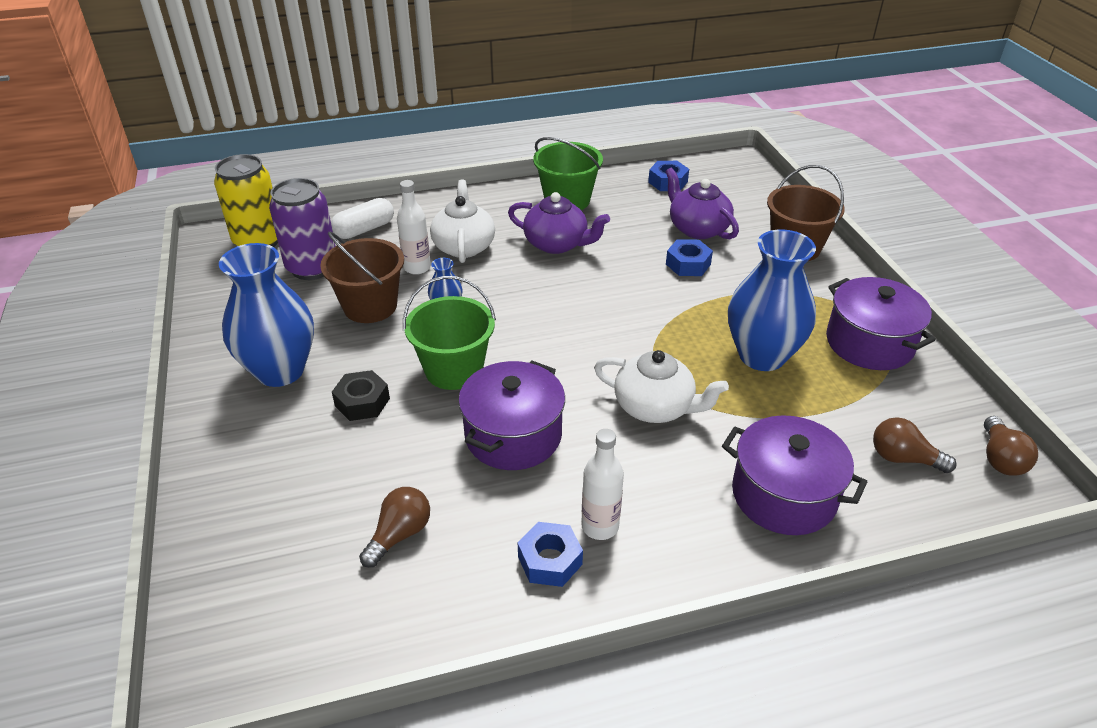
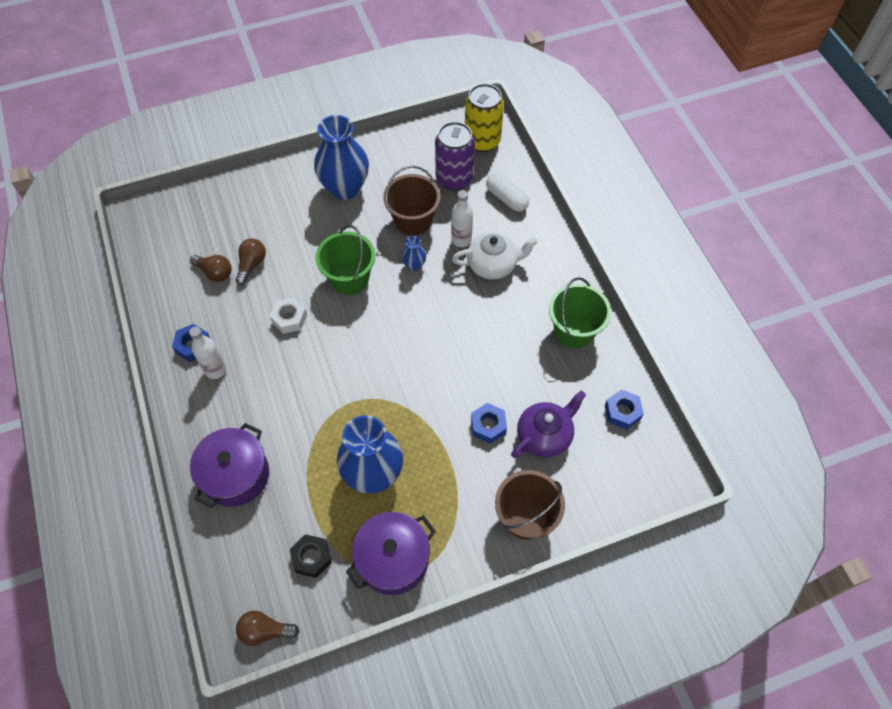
camera: 85 degrees right, 20 degrees up
black nut [332,370,390,421] -> black nut moved to [290,534,332,578]
purple pot [458,361,565,470] -> white nut [270,297,307,334]
purple teapot [508,192,610,254] -> none
white teapot [594,350,729,423] -> none
brown light bulb [873,417,957,473] -> brown light bulb moved to [235,238,266,285]

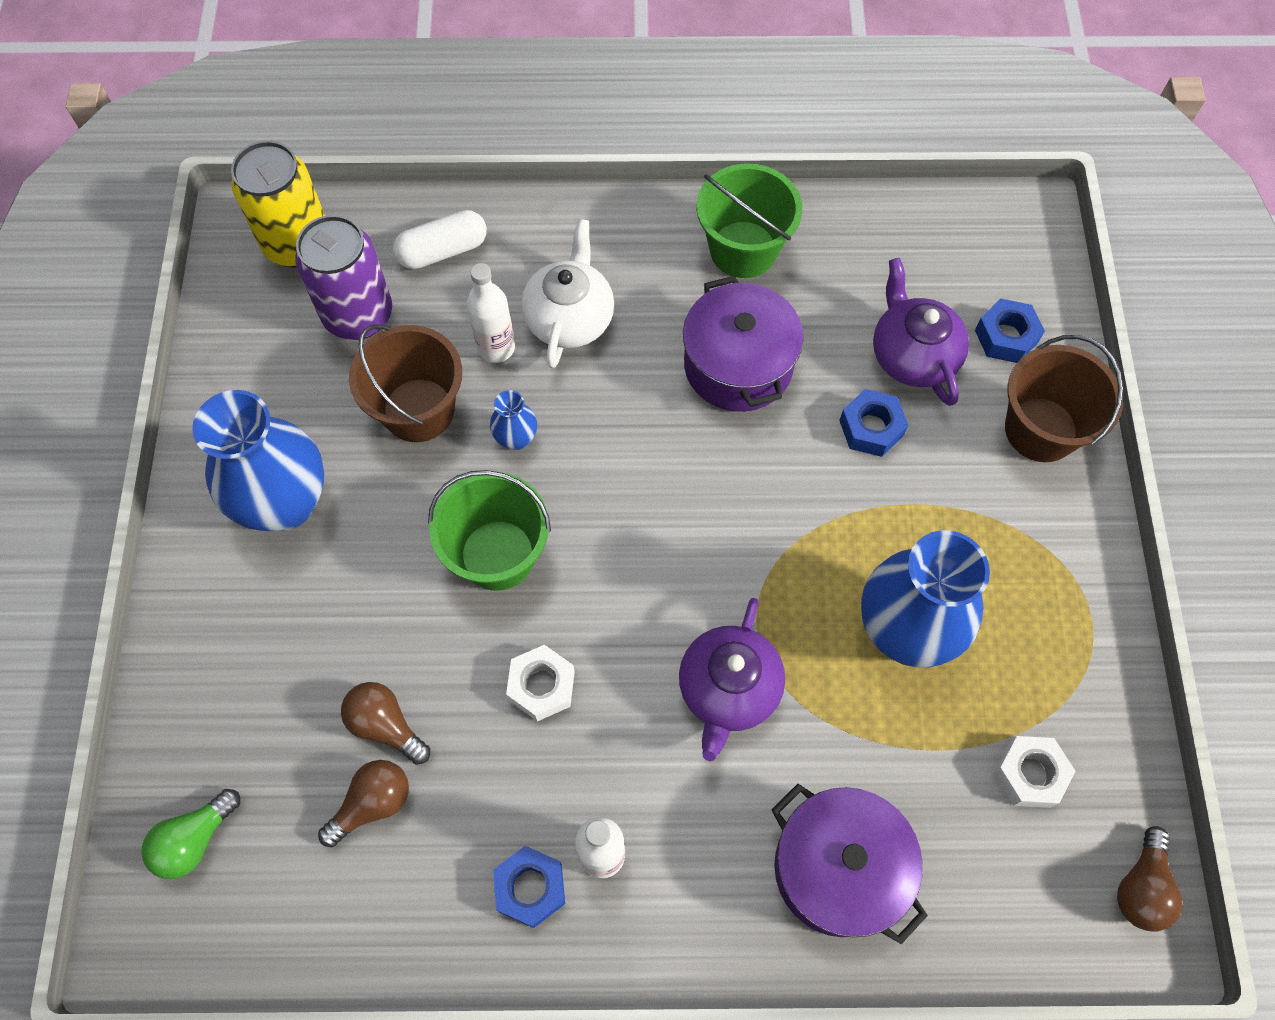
camera: 70 degrees left, 5 degrees up
black nut [290,534,332,578] -> white nut [993,736,1076,808]
purple pot [346,512,436,595] -> purple pot moved to [683,276,803,412]
blue nut [605,389,644,430] -> blue nut moved to [975,298,1045,363]
none -> green light bulb [142,789,240,879]
none -> purple teapot [679,598,785,761]

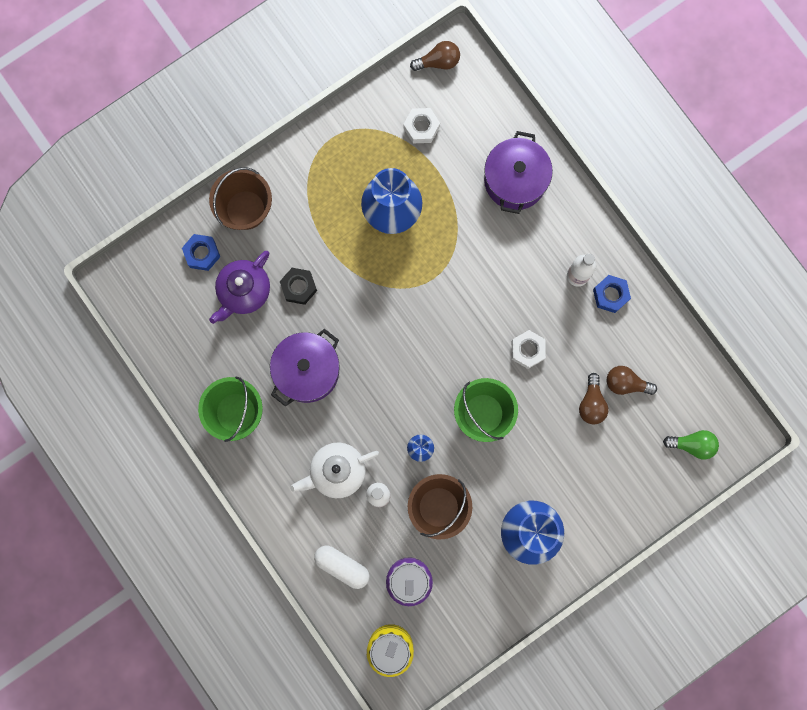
camera: 125 degrees left, 15 degrees up
purple teapot [679,598,785,761] -> none
blue nut [839,389,908,457] -> black nut [280,268,317,305]

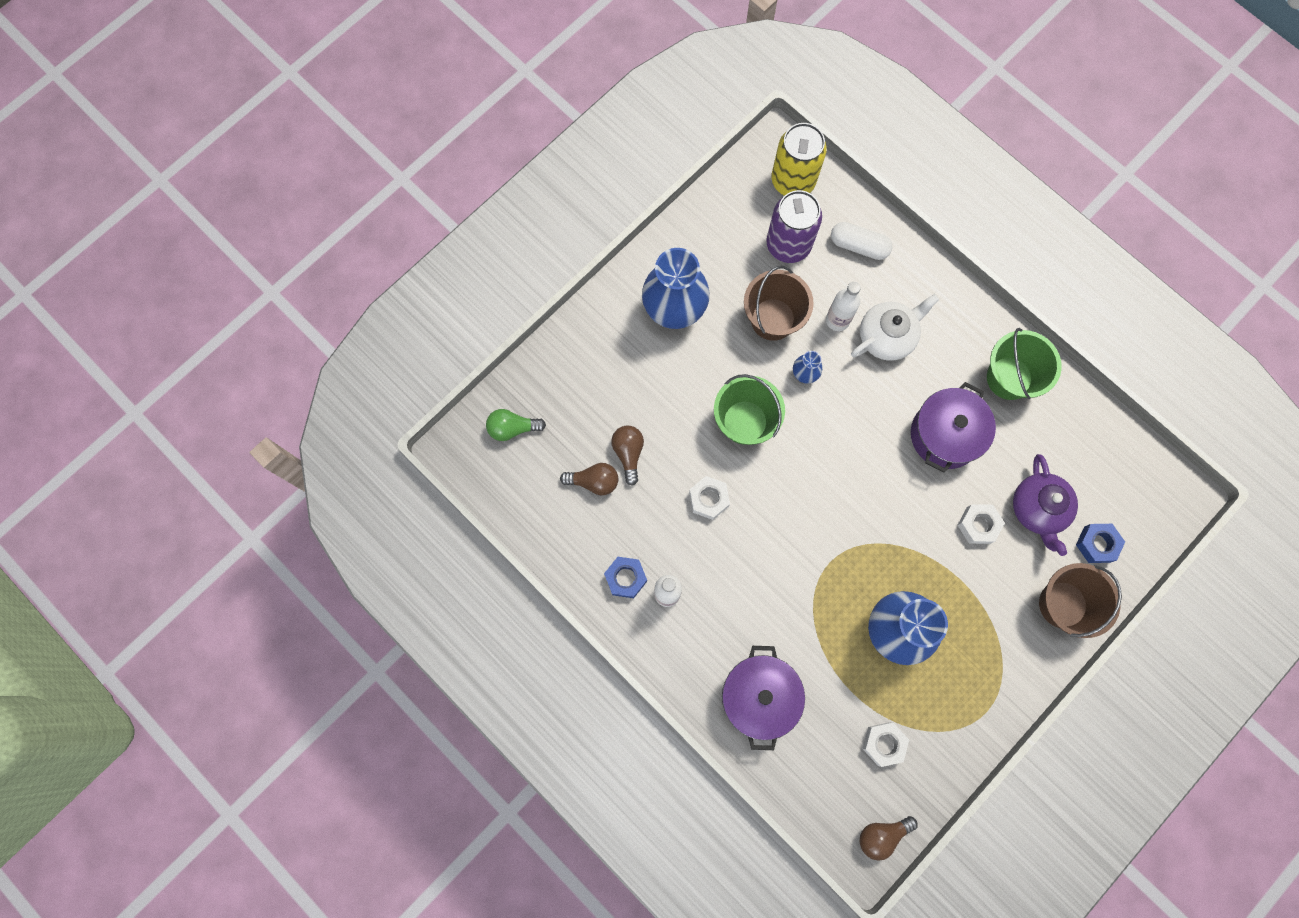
camera: 170 degrees right, 5 degrees down
purple teapot [209,251,270,324] -> purple teapot turned 150 degrees clockwise [1013,454,1078,556]
black nut [280,268,317,305] -> white nut [957,504,1005,544]

